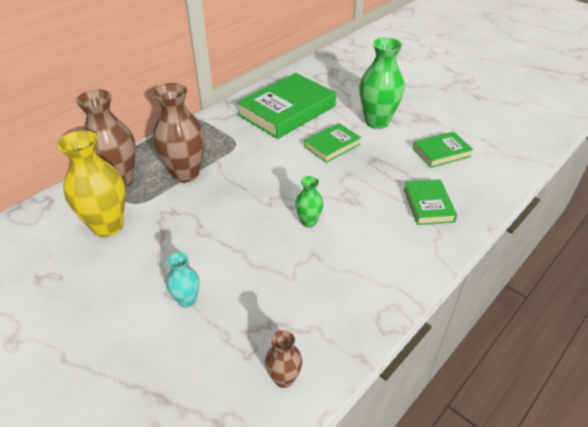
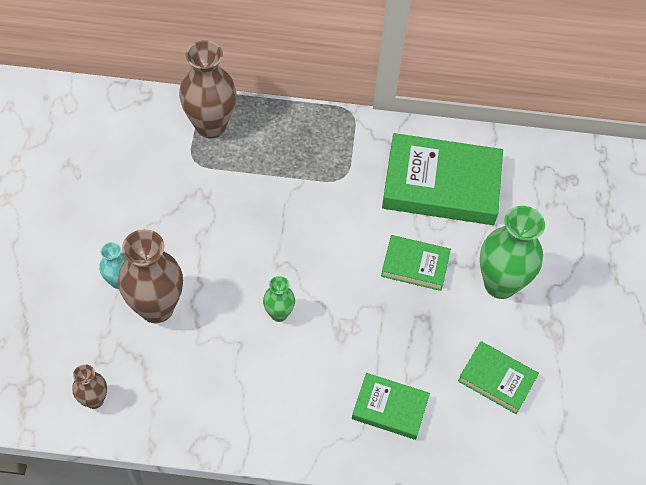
camera: 50 degrees right, 15 degrees up
yellow vase [57,130,125,237] -> none
brown vase [153,83,205,183] -> brown vase moved to [118,229,183,323]
green book [404,179,457,225] -> green book turned 60 degrees clockwise [352,373,430,440]

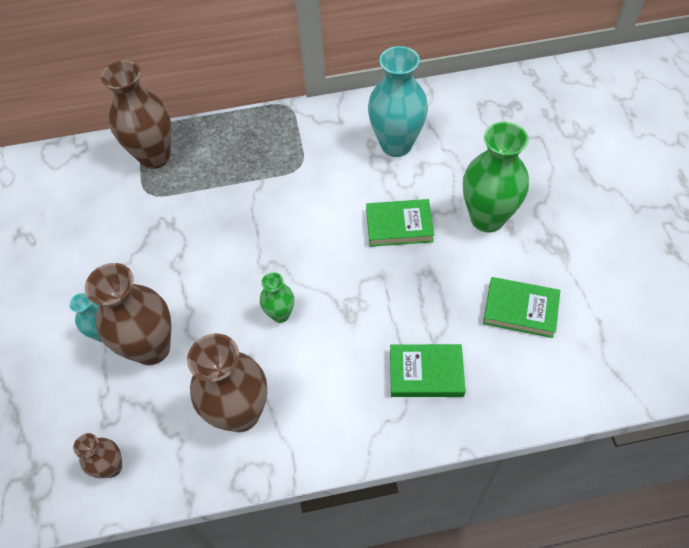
camera: 10 degrees left, 0 degrees up
green book [382,133,503,225] -> turquoise vase [368,46,428,157]
none -> brown vase [187,334,267,432]

